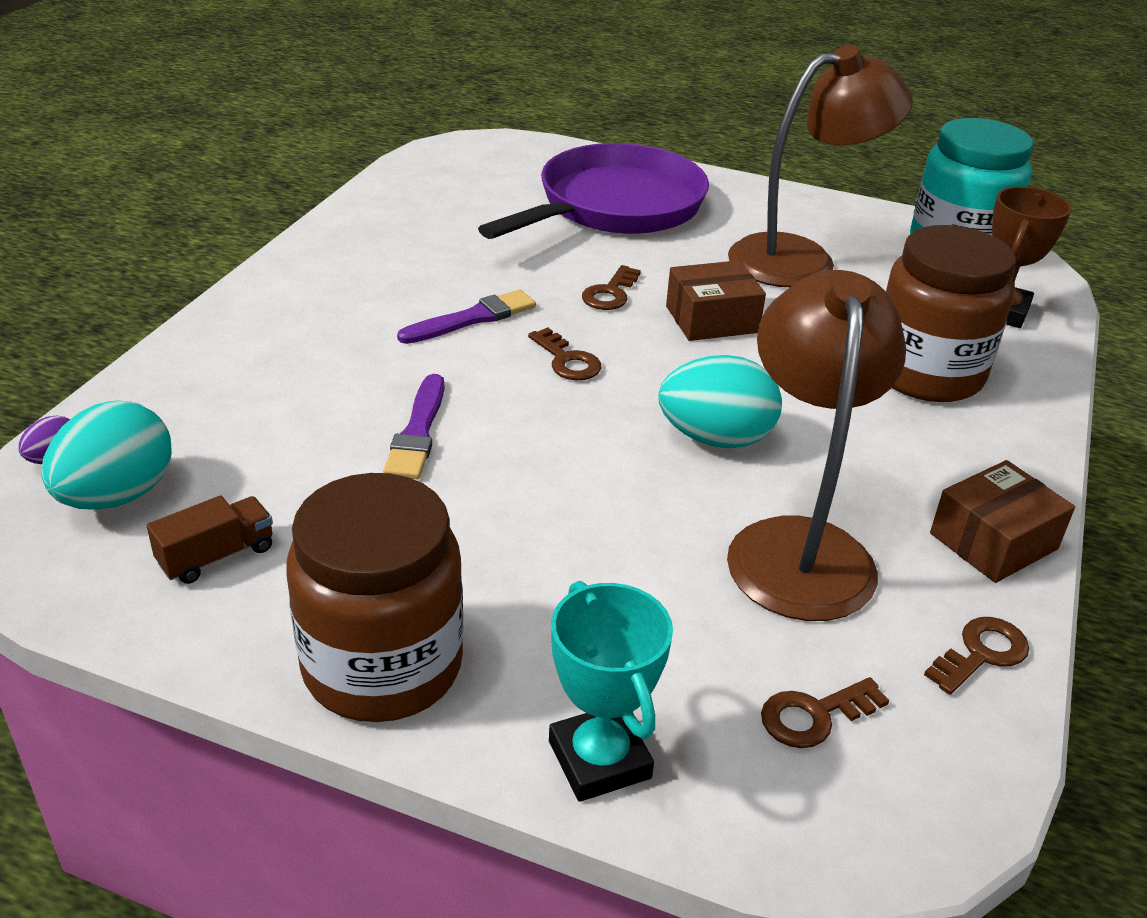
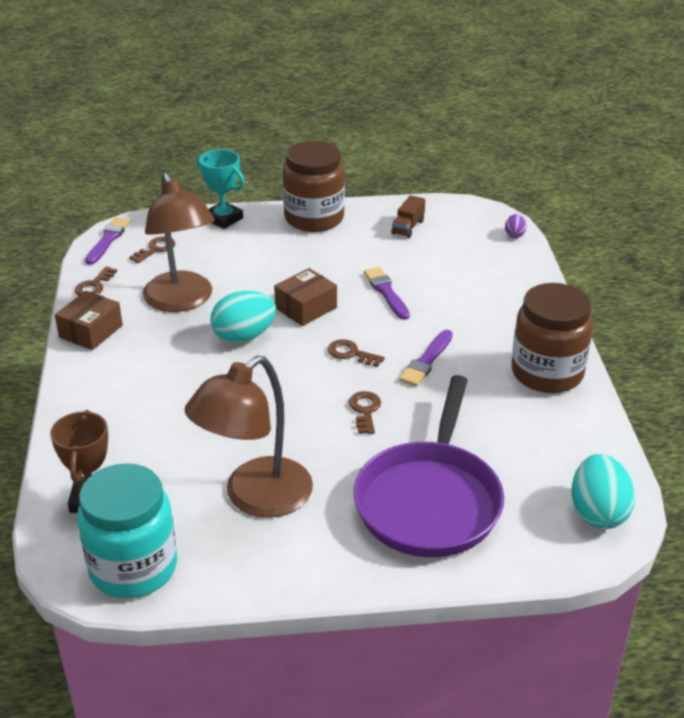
camera: 155 degrees right, 0 degrees up
turquoise egg [41,400,172,510] -> turquoise egg moved to [571,454,635,529]
brown box [666,260,766,341] -> brown box moved to [274,268,337,326]
brown jar [886,225,1016,402] -> brown jar moved to [512,283,593,393]
none -> purple brush [85,217,131,265]

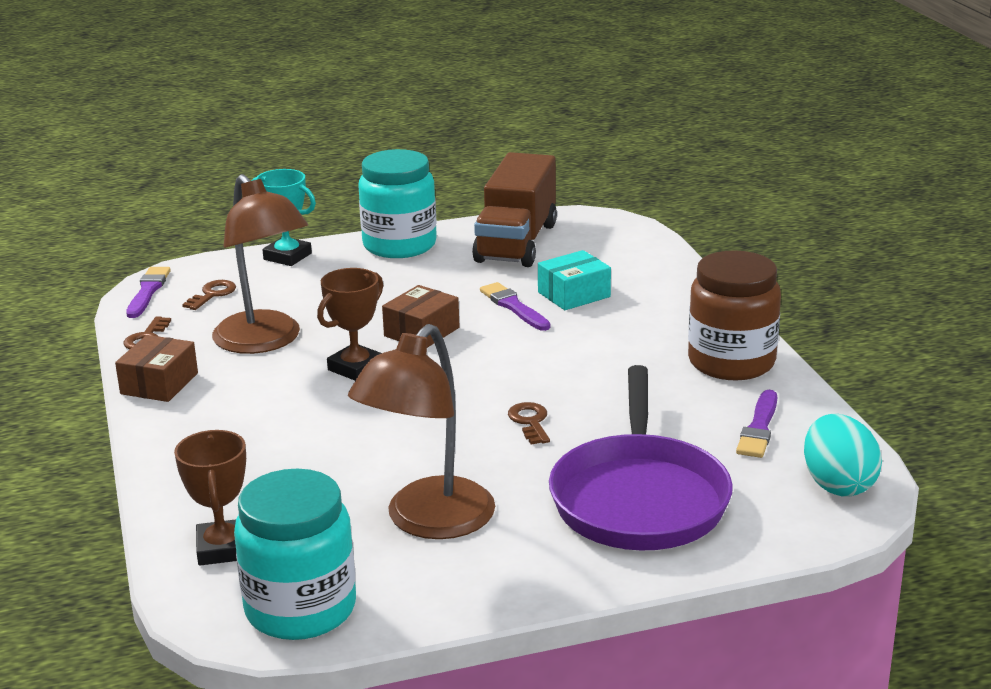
camera: 10 degrees left, 10 degrees down
turquoise egg [210,291,276,344] -> brown trophy [317,268,383,381]
brown jar [283,141,345,232] -> turquoise jar [358,149,437,258]
brown key [328,339,385,367] -> none
brown truck [391,195,425,238] -> brown truck [472,152,557,267], size x2.43
purple brush [399,330,453,387] -> purple brush moved to [736,390,777,458]
purple egg [505,214,526,238] -> none
none -> turquoise box [538,250,611,310]

